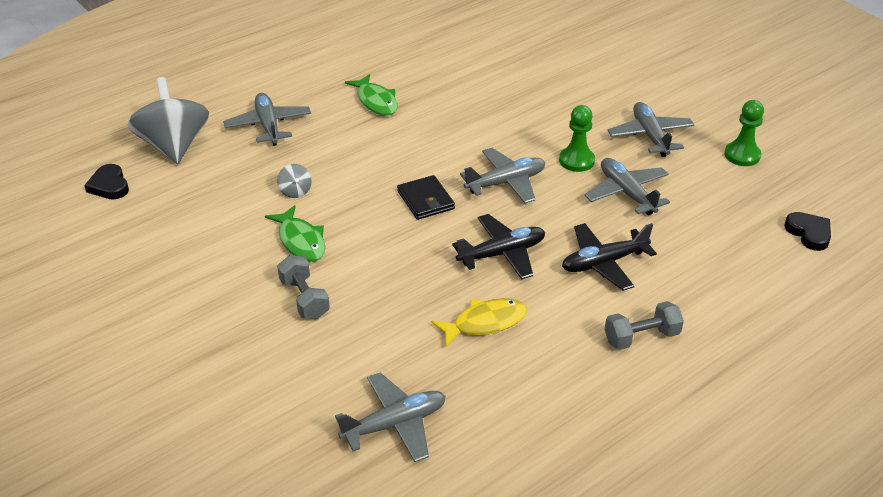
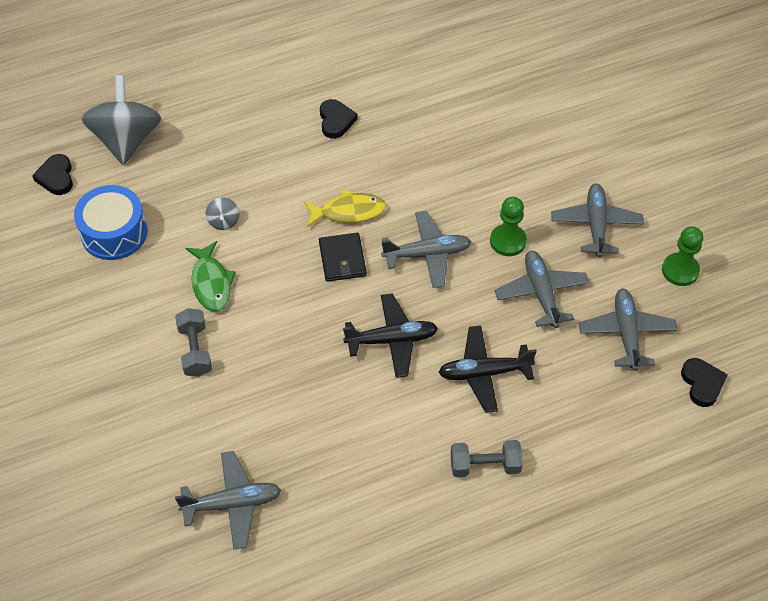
camera: 15 degrees right, 15 degrees up
grey plane [223,93,311,146] -> grey plane moved to [579,289,677,371]
green fish [345,74,398,116] -> black heart [320,99,357,139]
yellow fish [431,298,527,347] -> yellow fish moved to [304,189,386,227]
none -> blue drum [74,185,148,260]

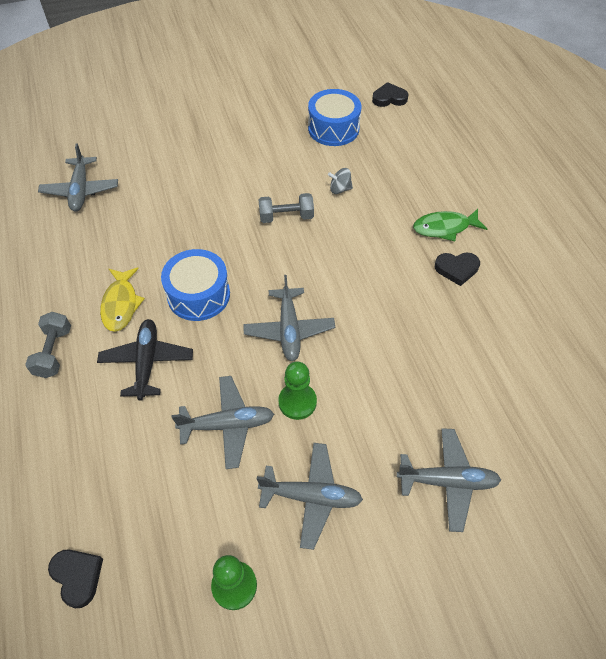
camera: 95 degrees right, 0 degrees up
grey spinning top [81,75,162,165] -> none
grey dumbbell [175,308,212,377] -> grey dumbbell moved to [258,193,314,223]
green fish [186,241,236,311] -> green fish moved to [413,209,487,241]
yellow fish [304,189,386,227] -> yellow fish moved to [100,267,145,332]
black wallet [319,233,367,282] -> none
black plane [343,293,438,378] -> blue drum [161,249,230,321]
grey plane [579,289,677,371] -> grey plane moved to [396,428,501,532]
black heart [681,358,728,407] -> black heart turned 120 degrees counterclockwise [48,550,103,608]

